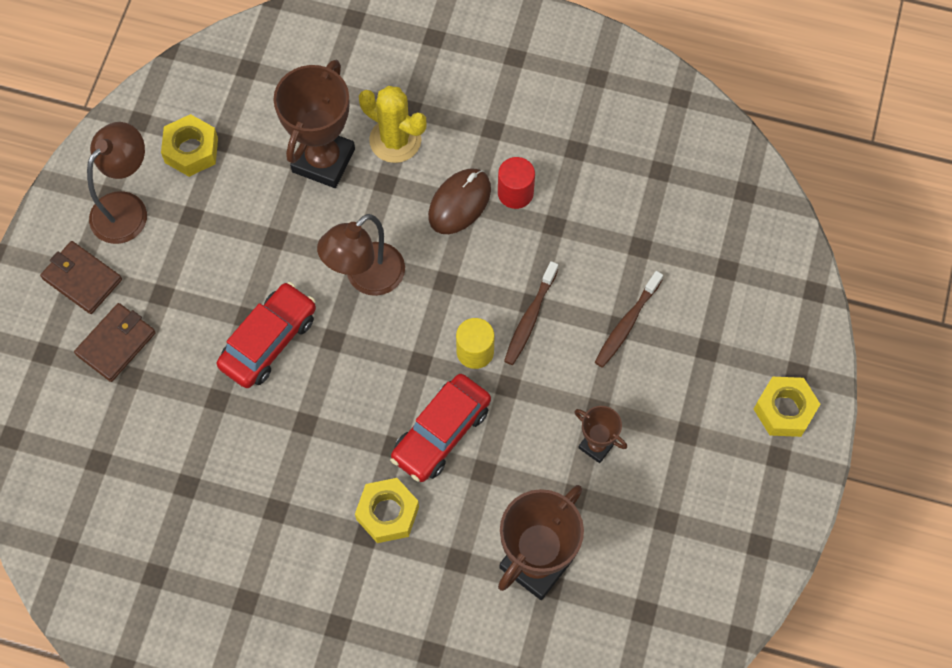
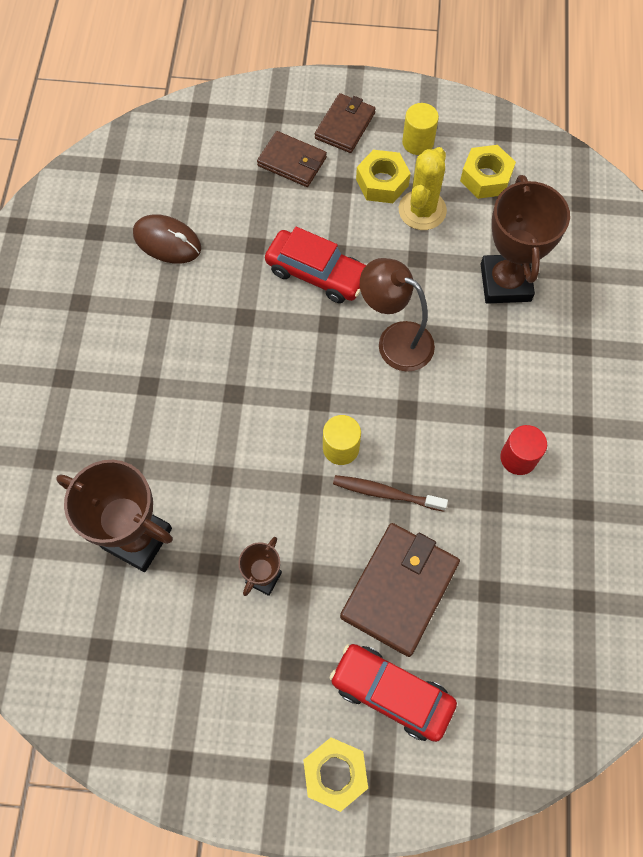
camera: 80 degrees right, 0 degrees up
brown lamp [87,122,147,244] -> yellow cylinder [402,103,439,155]
brown trophy [273,60,355,188] -> brown trophy turned 75 degrees clockwise [481,175,570,304]
yellow nut [355,478,419,543] -> yellow nut moved to [356,150,411,203]
yellow cactus [359,86,427,163] -> yellow cactus moved to [399,147,447,230]
red car [390,374,491,482] -> red car moved to [329,644,457,742]
brown mouse [428,168,491,234] -> brown mouse moved to [133,214,201,264]
brown toothbrush [595,271,663,368] -> brown wallet [340,523,460,657]

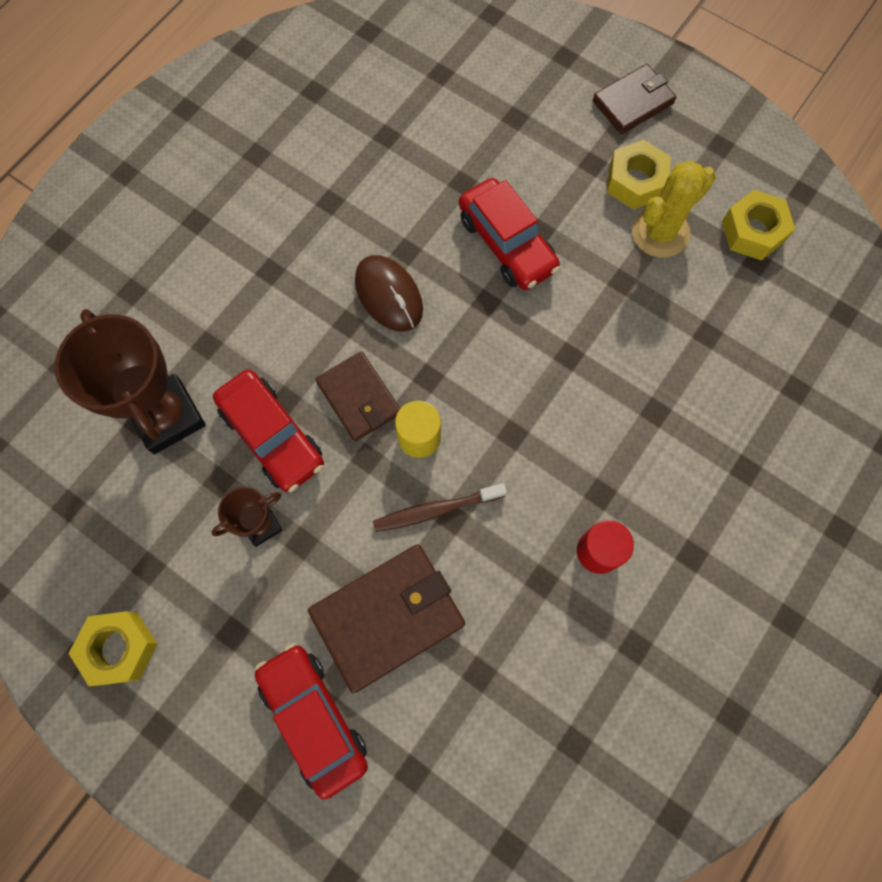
camera: 30 degrees right, 5 degrees up
brown mouse [133,214,201,264] -> brown mouse moved to [355,255,423,332]
brown wallet [257,131,327,187] -> brown wallet moved to [315,351,400,442]
yellow nut [303,737,368,812] -> yellow nut moved to [68,611,158,686]
brown toothbrush [333,475,448,511] -> brown toothbrush turned 60 degrees counterclockwise [373,483,507,532]
brown lamp [360,258,435,372] -> none
yellow cylinder [402,103,439,155] -> none
brown trophy [481,175,570,304] -> none
none -> red car [213,370,324,492]

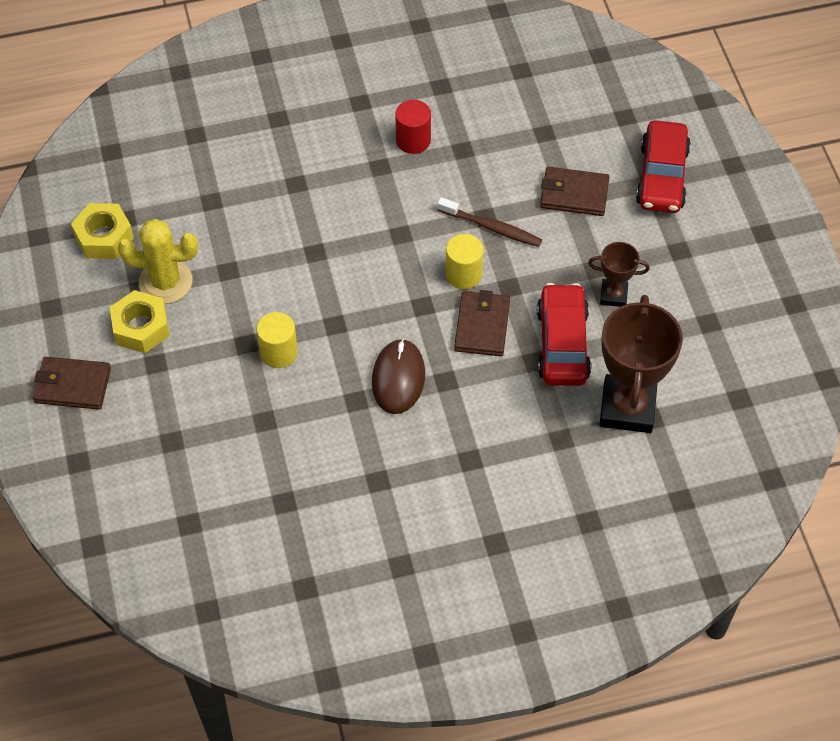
camera: 140 degrees left, 15 degrees down
yellow nut [68,611,158,686] -> none
brown wallet [308,544,465,693] -> brown wallet [540,167,609,216], size x0.64
red car [459,178,560,290] -> yellow cylinder [257,312,298,368]

